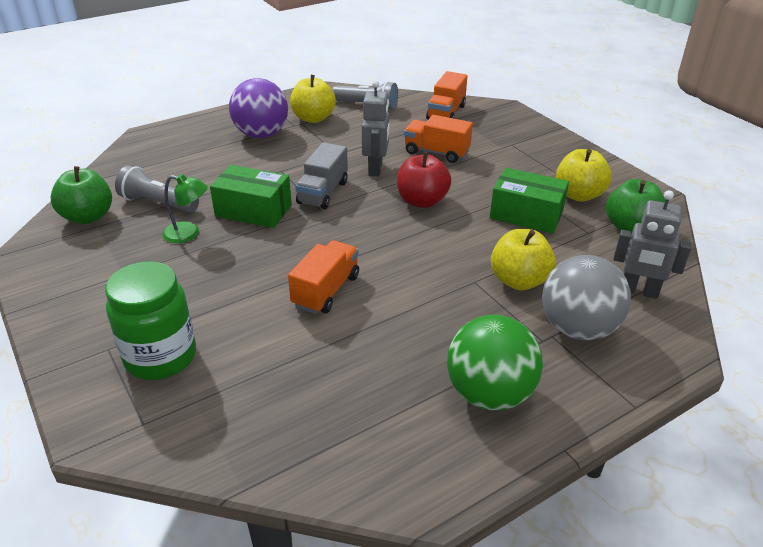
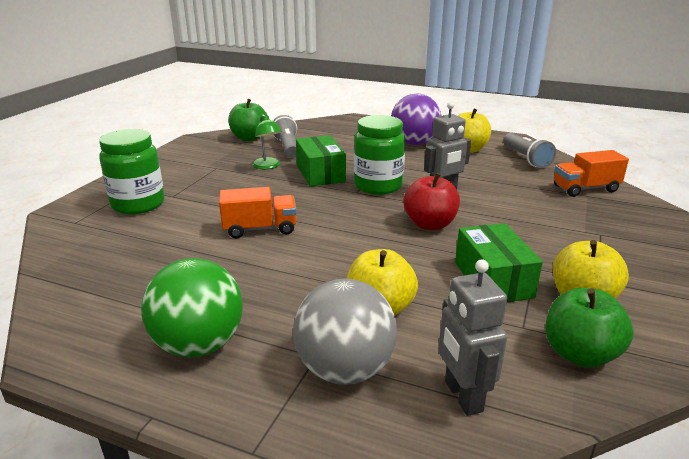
camera: 55 degrees right, 10 degrees down
grey truck [295,142,348,209] -> green jar [354,115,405,195]
orange truck [404,115,473,163] -> none

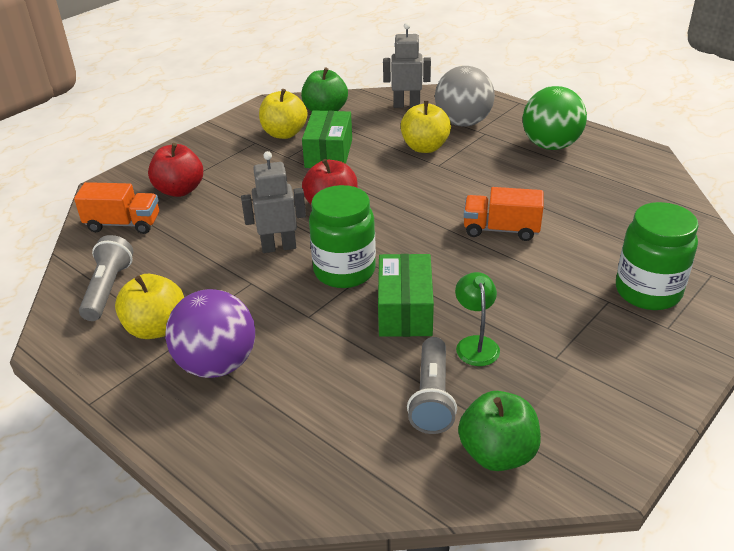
camera: 160 degrees left, 10 degrees up
grey robot [438,259,507,416] -> grey robot turned 90 degrees counterclockwise [383,23,431,108]
none -> red apple [148,143,203,197]

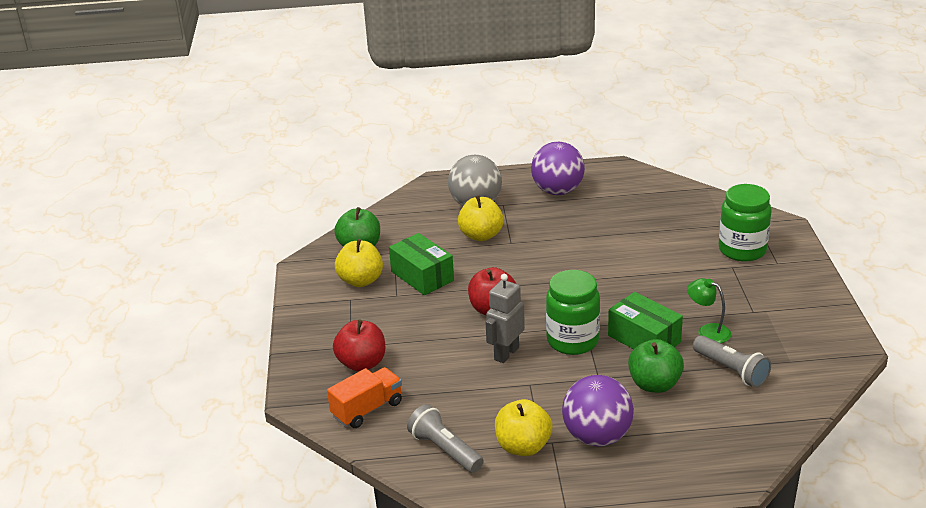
camera: 45 degrees left, 5 degrees down
grey robot [383,23,431,108] -> none
green apple [458,391,541,471] -> green apple moved to [628,339,684,393]
orange truck [464,187,544,241] -> none
green ball [523,86,587,150] -> purple ball [531,142,585,195]

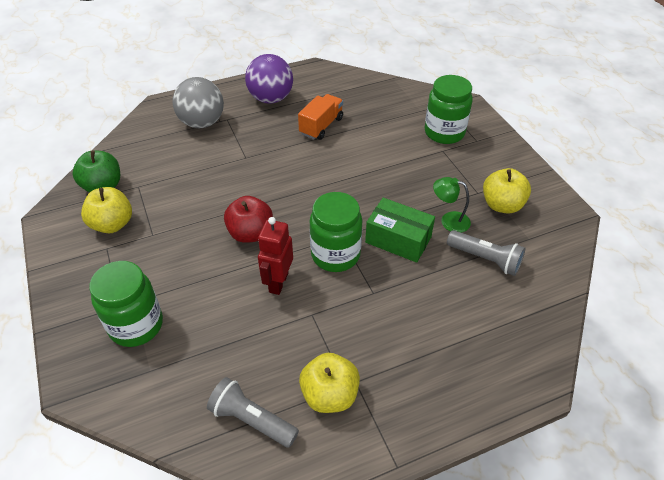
camera: 20 degrees left, 15 degrees up
orange truck [327,367,402,428] -> orange truck moved to [298,94,343,140]
red apple [333,320,385,372] -> green jar [89,261,163,347]
green box [389,233,454,295] -> none
yellow apple [458,195,504,241] -> yellow apple moved to [483,168,531,214]
grey robot [486,274,525,363] -> red robot [258,217,293,295]
purple ball [562,375,634,447] -> none
green apple [628,339,684,393] -> none

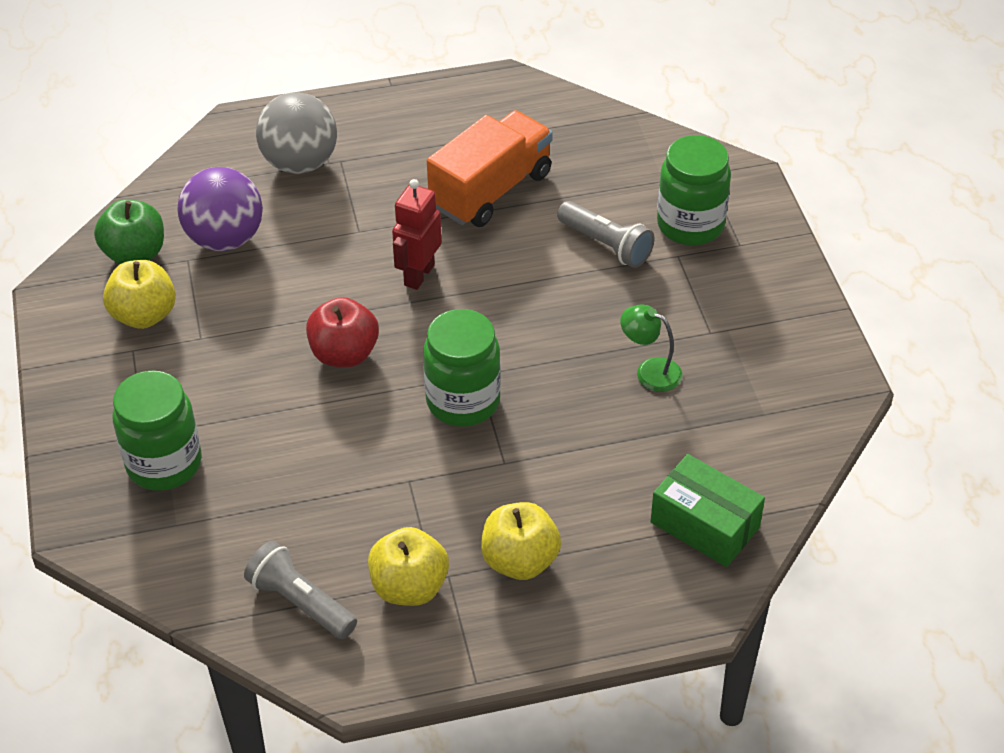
camera: 10 degrees right, 0 degrees up
purple ball [245,54,293,104] -> purple ball moved to [178,167,263,251]
red robot [258,217,293,295] -> red robot moved to [392,179,442,290]
orange truck [298,94,343,140] -> orange truck [427,110,553,227], size x1.53
green box [365,198,435,263] -> green box moved to [650,454,765,567]
grey flashlight [447,230,525,276] -> grey flashlight moved to [557,201,654,268]
yellow apple [483,168,531,214] -> yellow apple moved to [481,502,561,580]

